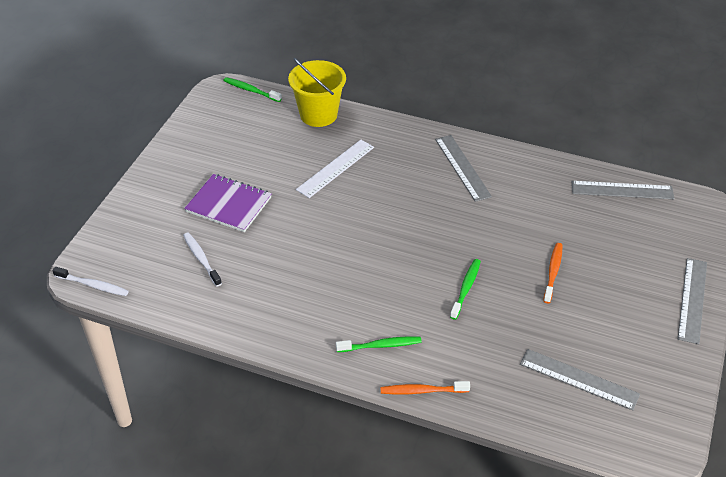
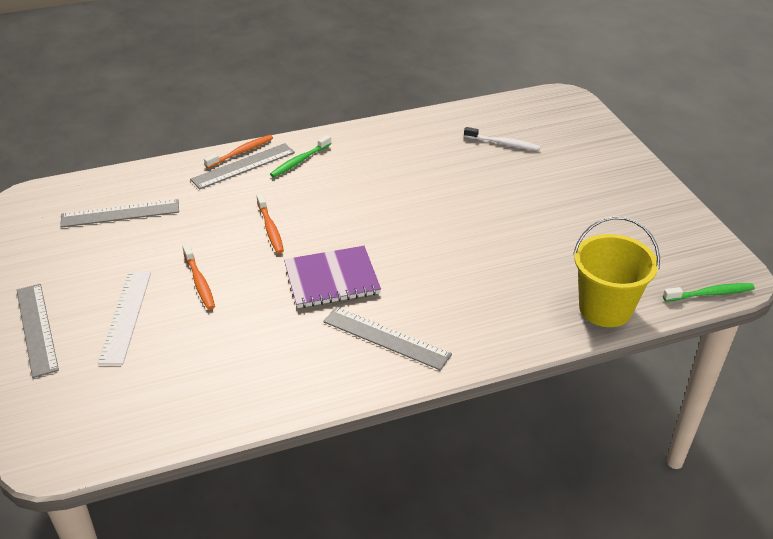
camera: 140 degrees right, 5 degrees down
white toothbrush [52,267,129,296] -> none
purple notebook [184,174,272,232] -> purple notebook moved to [284,246,381,308]
white ruler [296,140,374,198] -> white ruler moved to [98,272,151,365]
green toothbrush [450,259,481,320] -> orange toothbrush [257,194,284,254]
grey ruler [571,181,674,199] -> grey ruler moved to [190,143,295,189]

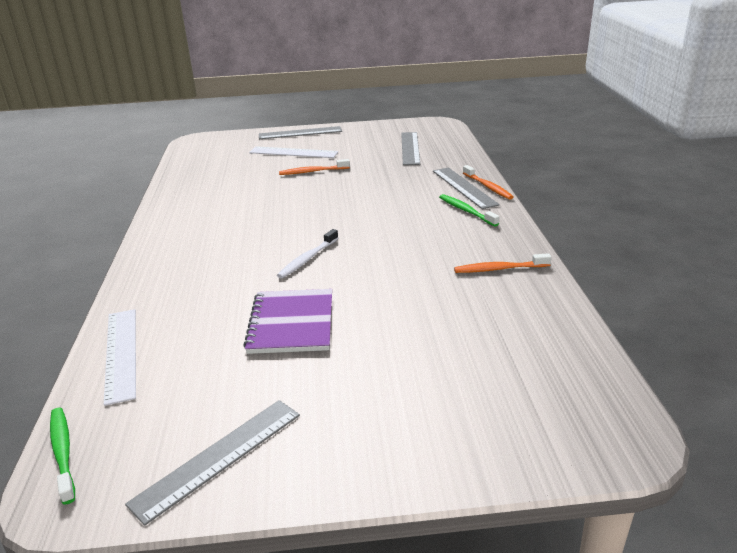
camera: 105 degrees right, 10 degrees down
orange toothbrush [257,194,284,254] -> orange toothbrush moved to [454,253,551,273]
purple notebook [284,246,381,308] -> purple notebook moved to [243,289,332,354]
grey ruler [323,307,452,370] -> grey ruler moved to [125,400,300,526]
white toothbrush [464,127,541,151] -> white toothbrush moved to [277,229,338,279]
yellow bucket [573,216,660,327] -> white ruler [104,309,136,406]
green toothbrush [663,283,755,301] -> green toothbrush turned 150 degrees clockwise [50,408,75,504]

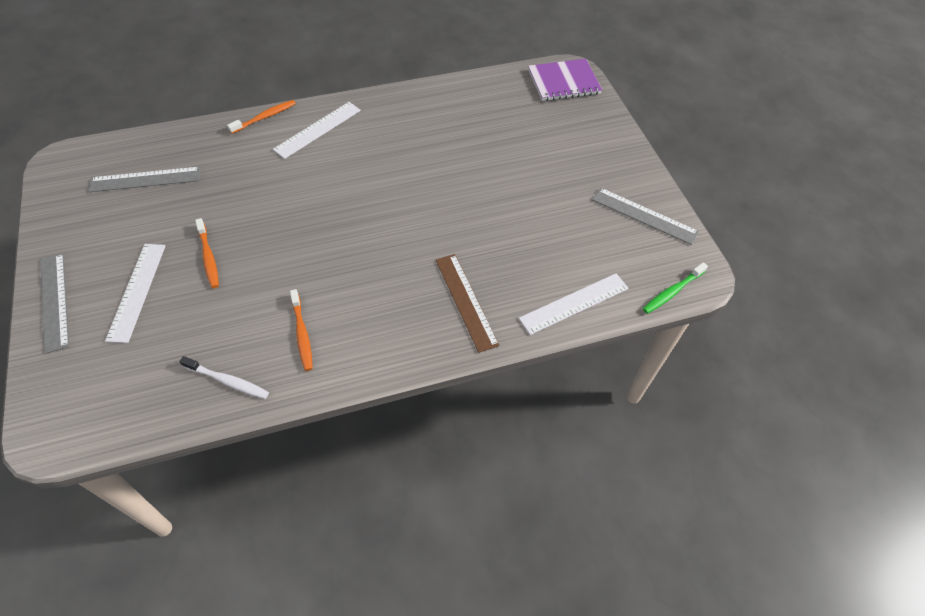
camera: 105 degrees left, 25 degrees up
purple notebook [243,289,332,354] -> purple notebook moved to [528,59,602,101]
white toothbrush [277,229,338,279] -> white toothbrush moved to [179,356,269,399]
grey ruler [433,167,500,209] -> none
green toothbrush [439,194,499,227] -> white ruler [273,102,361,159]
orange toothbrush [454,253,551,273] -> orange toothbrush moved to [290,289,313,371]
none -> brown ruler [436,254,500,353]

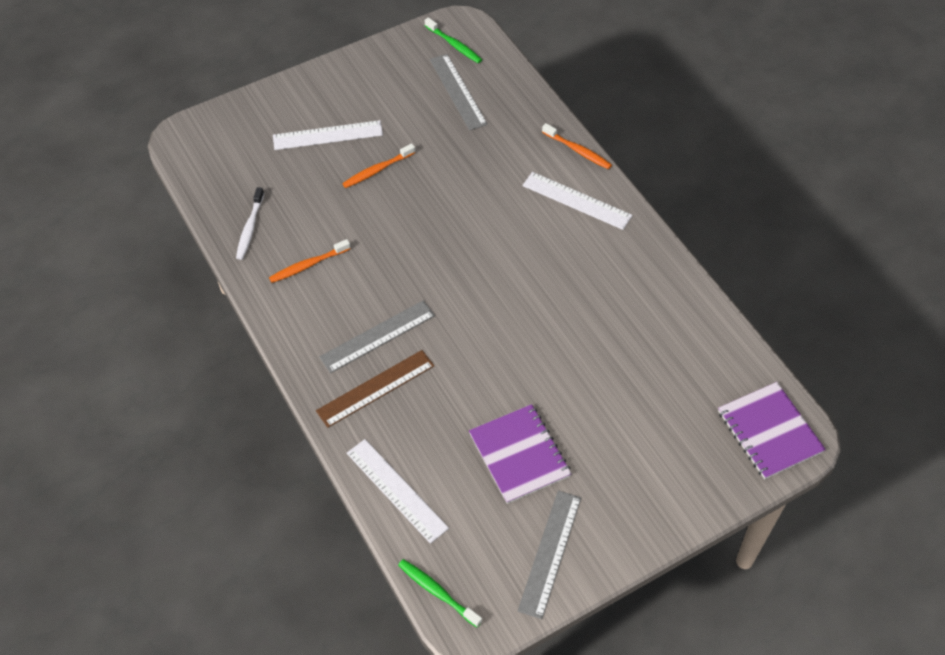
camera: 80 degrees right, 0 degrees up
grey ruler [40,253,69,354] -> grey ruler moved to [319,300,435,373]
none -> green toothbrush [425,17,482,63]
none -> purple notebook [469,404,572,504]

